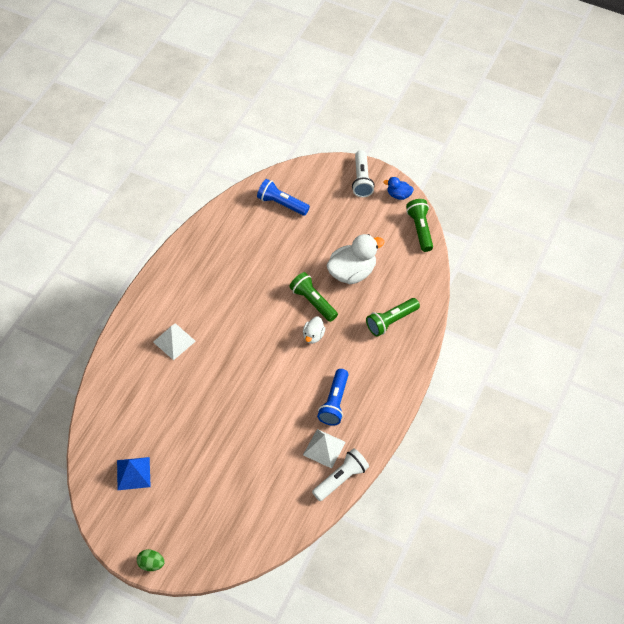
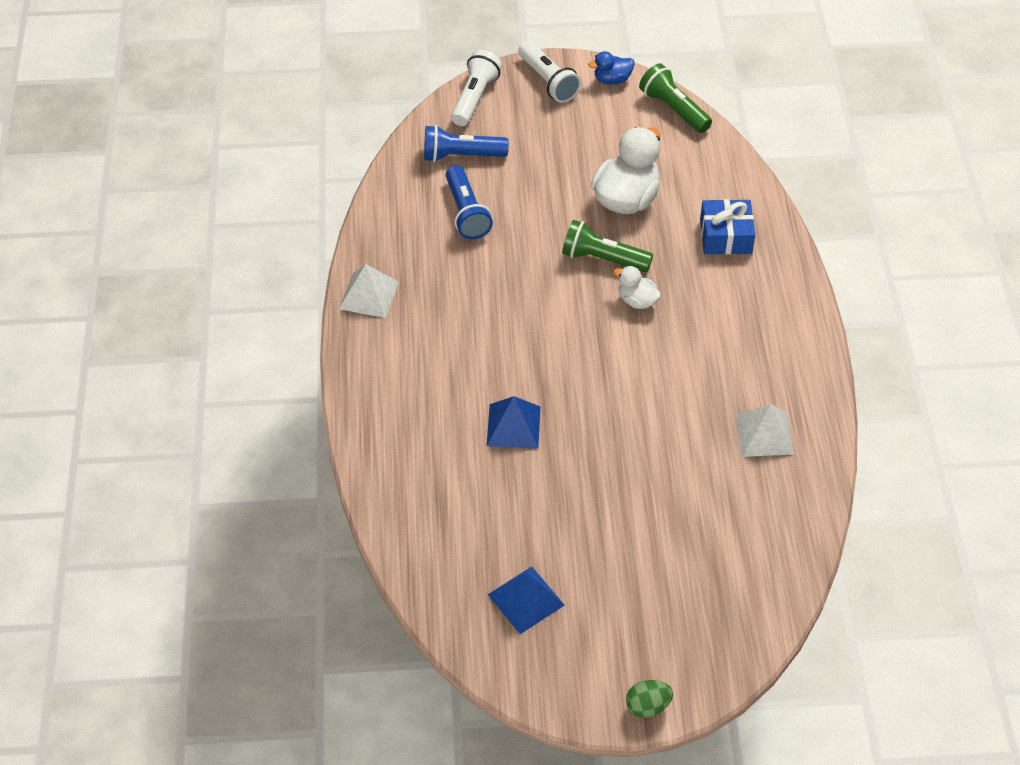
camera: 30 degrees left, 5 degrees down
white pyramid [153,323,196,360] -> white pyramid moved to [339,264,399,318]
white duck [303,316,325,344] -> white duck turned 135 degrees clockwise [614,266,661,309]
white flashlight [312,448,369,501] -> white flashlight moved to [451,50,502,126]
blue flashlight [317,369,348,426] -> blue flashlight moved to [446,165,493,239]
green flashlight [366,298,420,337] -> blue gift [700,199,755,254]
none -> blue pyramid [487,396,541,448]

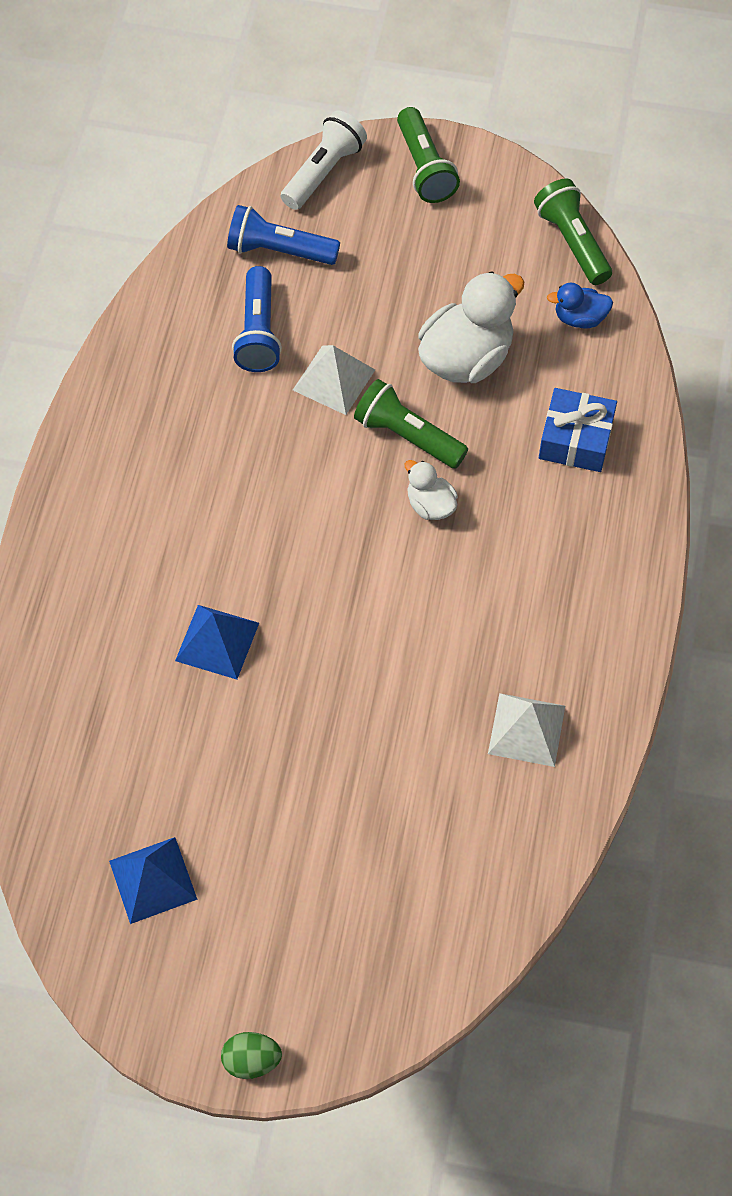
camera: 15 degrees right, 10 degrees up
white pyramid [339,264,399,318] -> white pyramid moved to [293,345,375,415]
white flashlight [518,41,581,103] -> green flashlight [397,107,460,203]
blue duck [588,51,635,85] -> blue duck moved to [547,283,613,329]

